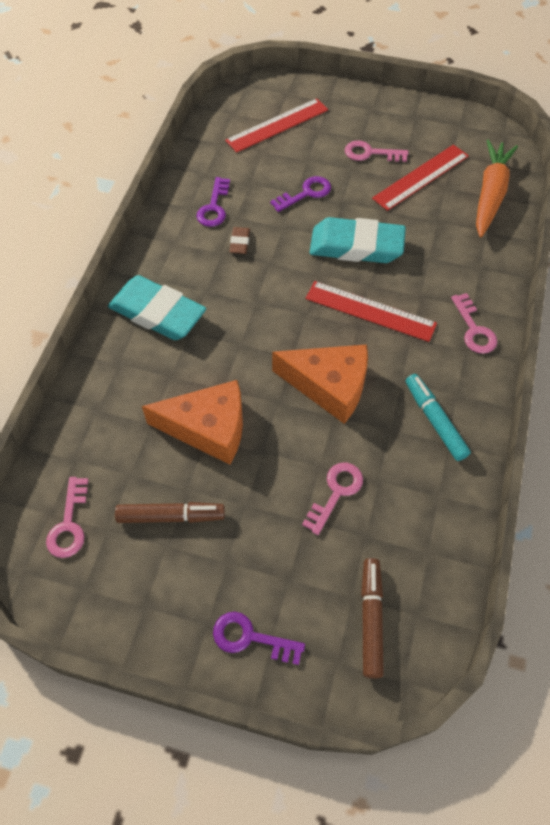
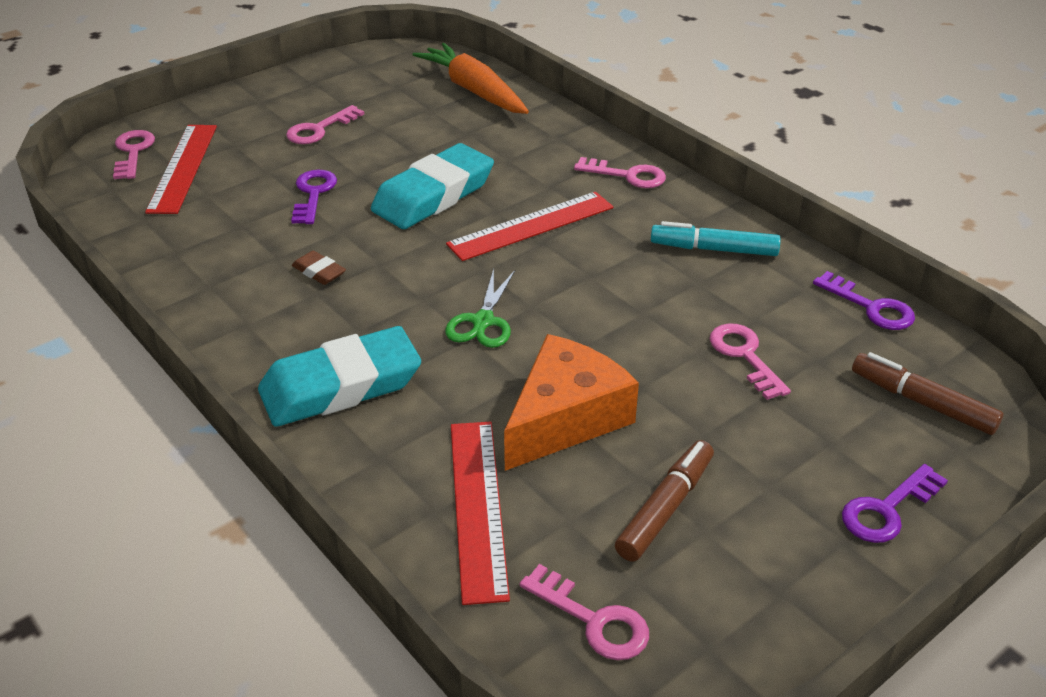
camera: 55 degrees left, 20 degrees down
purple key [196,177,230,227] -> purple key moved to [813,271,915,330]
orange cheese [272,344,368,424] -> none
red ruler [372,145,469,211] -> red ruler moved to [451,421,510,605]
none -> pink key [113,130,155,179]
none -> green scissors [445,269,515,348]

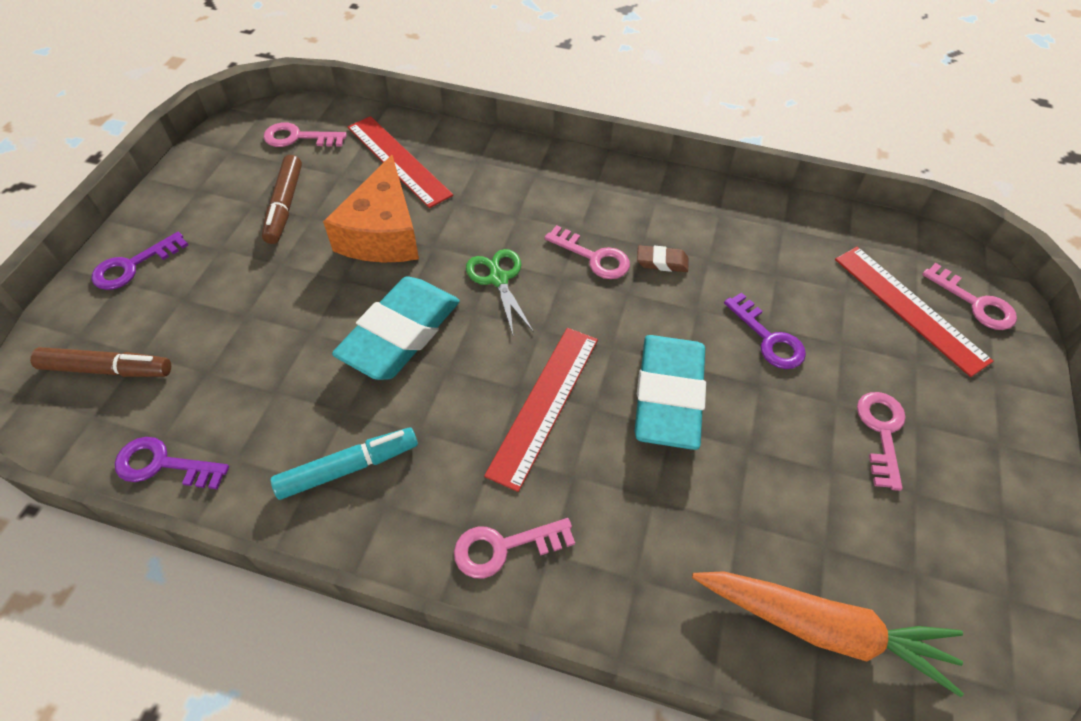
camera: 145 degrees right, 15 degrees up
turquoise eraser [258,326,421,427] -> turquoise eraser moved to [332,276,460,380]
pink key [710,324,791,400] -> pink key moved to [544,225,630,279]
purple key [842,464,948,543] -> purple key turned 150 degrees counterclockwise [92,232,188,290]

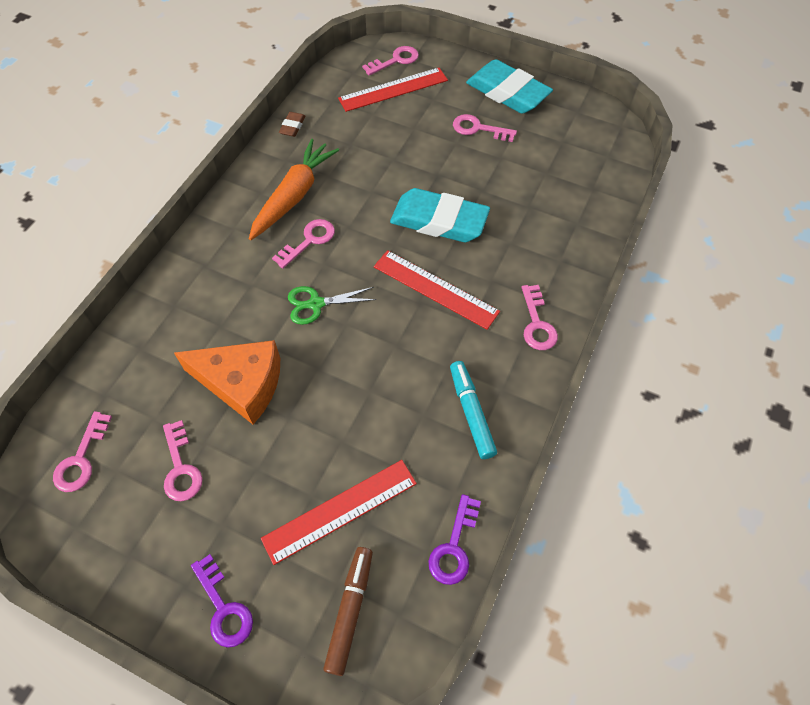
camera: 80 degrees left, 5 degrees up
brown marker [262,155,302,244] -> pink key [163,420,203,501]
turquoise eraser [332,276,460,380] -> turquoise eraser moved to [466,59,553,114]
red ruler [348,116,453,208] -> red ruler moved to [261,460,417,565]
brown eraser [637,245,688,272] -> brown eraser moved to [279,112,305,137]
orange carrot [692,571,964,697] -> orange carrot moved to [249,139,339,240]
purple key [724,292,806,369] -> none

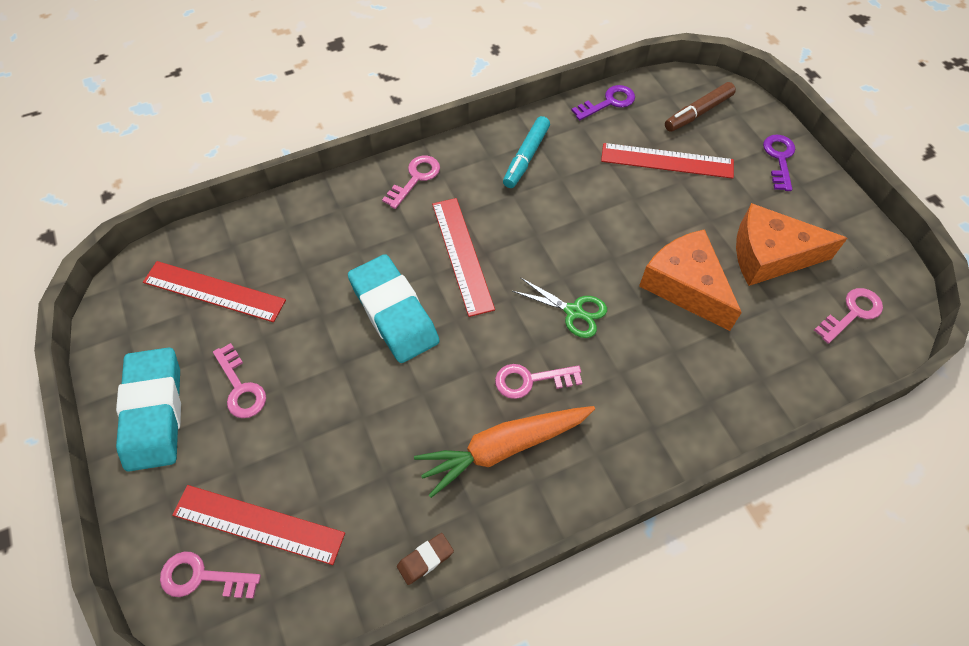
camera: 140 degrees left, 0 degrees up
pink key [163,420,203,501] -> orange cheese [736,203,847,286]
none -> red ruler [143,261,286,322]

